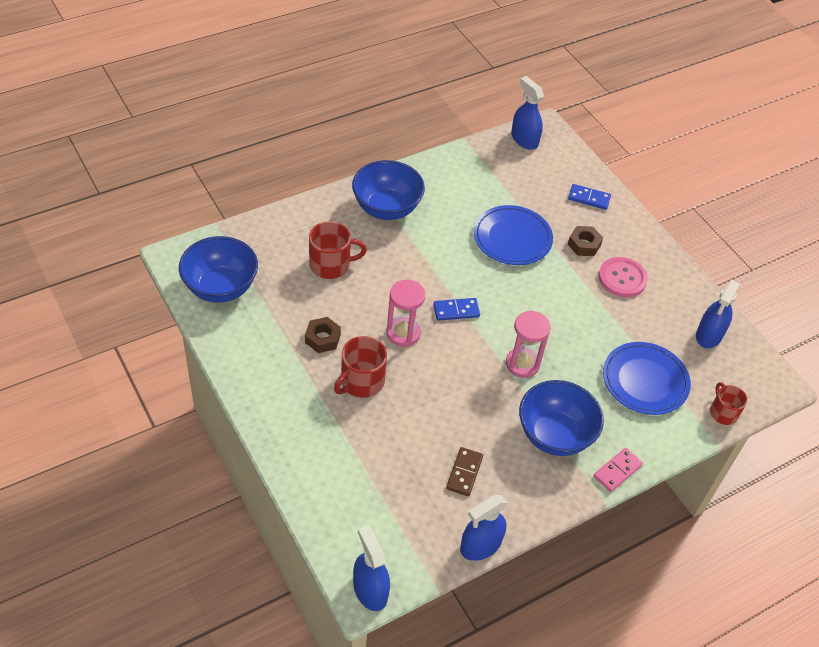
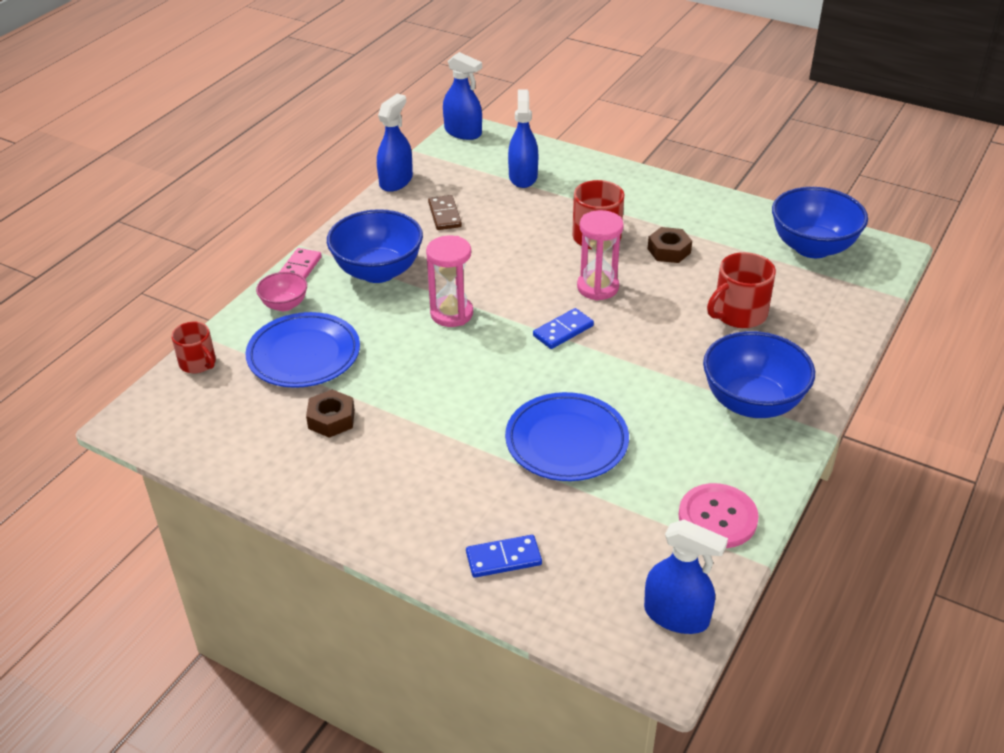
camera: 155 degrees right, 10 degrees down
brown nut [568,226,603,256] -> brown nut moved to [306,389,355,438]
pink button [599,257,648,297] -> pink button moved to [679,483,759,548]
blue spray bottle [696,280,740,348] -> blue spray bottle moved to [508,89,538,188]
none -> pink bowl [256,272,307,311]

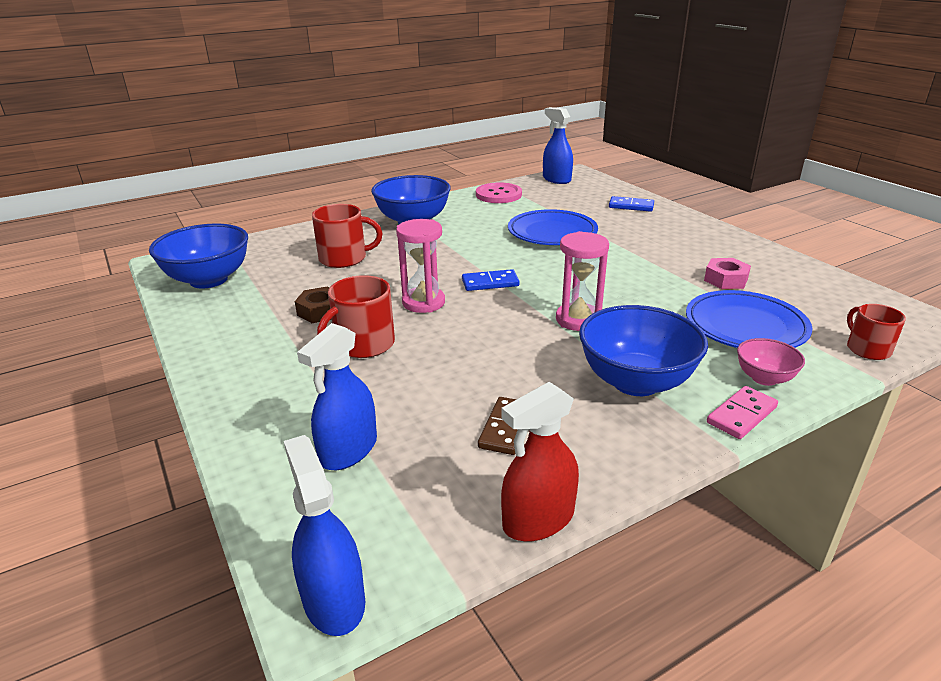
camera: 150 degrees left, 10 degrees down
brown nut [306,389,355,438] -> pink nut [704,258,751,289]
blue spray bottle [377,94,413,192] -> red spray bottle [501,382,579,542]

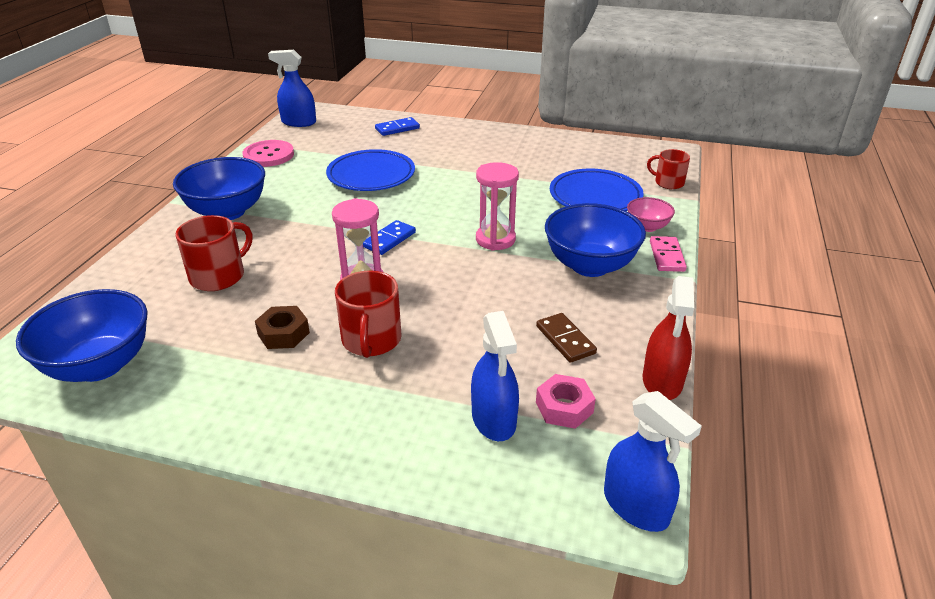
camera: 45 degrees left, 5 degrees up
blue spray bottle [284,435,365,636] -> blue spray bottle turned 150 degrees counterclockwise [604,391,702,532]
pink nut [704,258,751,289] -> pink nut moved to [536,374,596,429]

